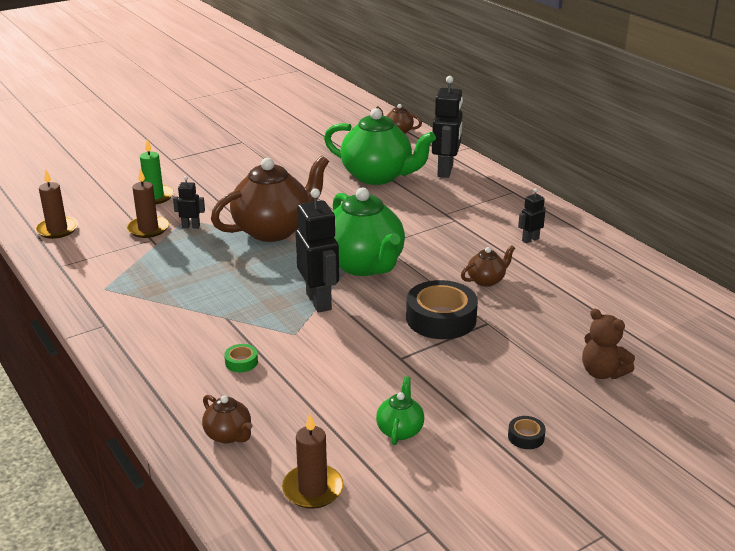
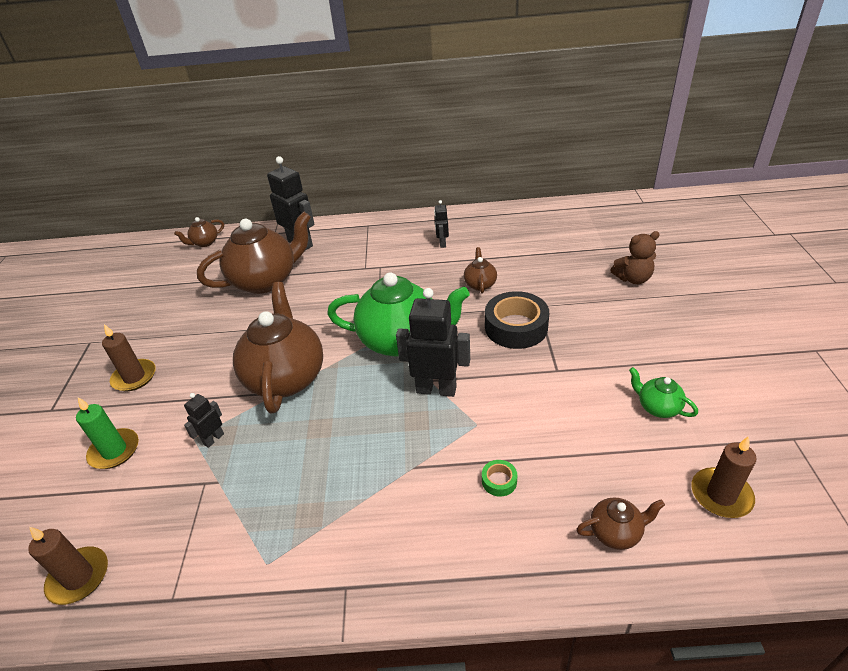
camera: 55 degrees left, 10 degrees up
brown candle [127,169,169,238] -> brown candle moved to [102,324,156,391]
green teapot [324,108,436,185] -> brown teapot [197,212,311,294]
black tape [508,416,546,449] -> none

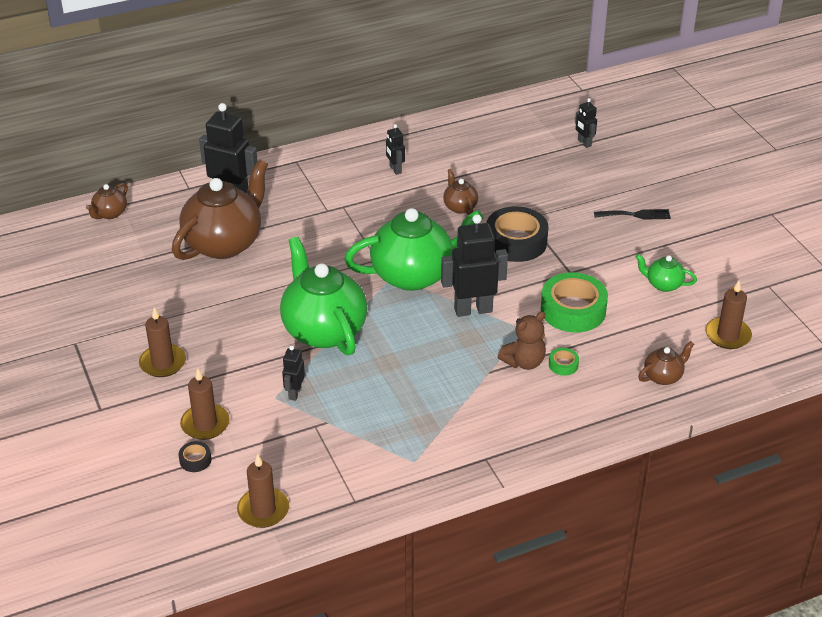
camera: 25 degrees left, 0 degrees up
green candle [76,397,139,469] -> brown candle [180,368,230,440]
brown teapot [233,282,323,414] -> green teapot [280,237,367,356]
brown teddy bear [611,231,660,284] -> brown teddy bear moved to [498,311,546,370]
none -> black tape [178,441,212,472]
none -> green tape [541,272,608,332]
none -> black robot [575,98,597,148]
none -> black fork [594,209,671,220]

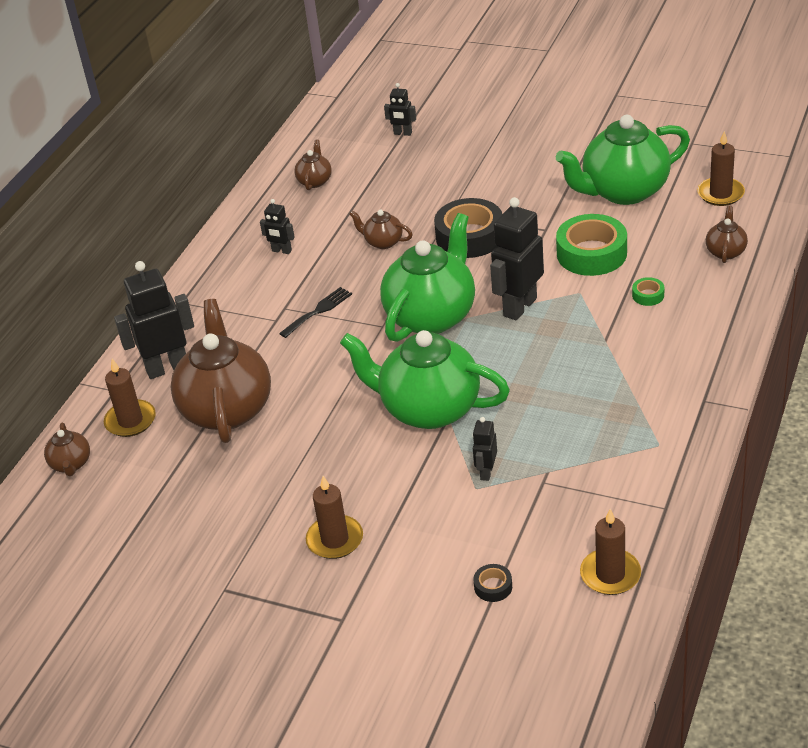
camera: 40 degrees left, 0 degrees up
brown candle [180,368,230,440] -> brown candle moved to [104,359,156,437]
black robot [282,346,305,401] -> black robot turned 45 degrees clockwise [472,417,497,481]
brown teddy bear [498,311,546,370] -> none
black fork [594,209,671,220] -> black fork moved to [279,287,352,338]
green teapot [636,254,697,292] -> green teapot [556,115,690,205], size x2.24
none -> brown teapot [294,139,332,190]

